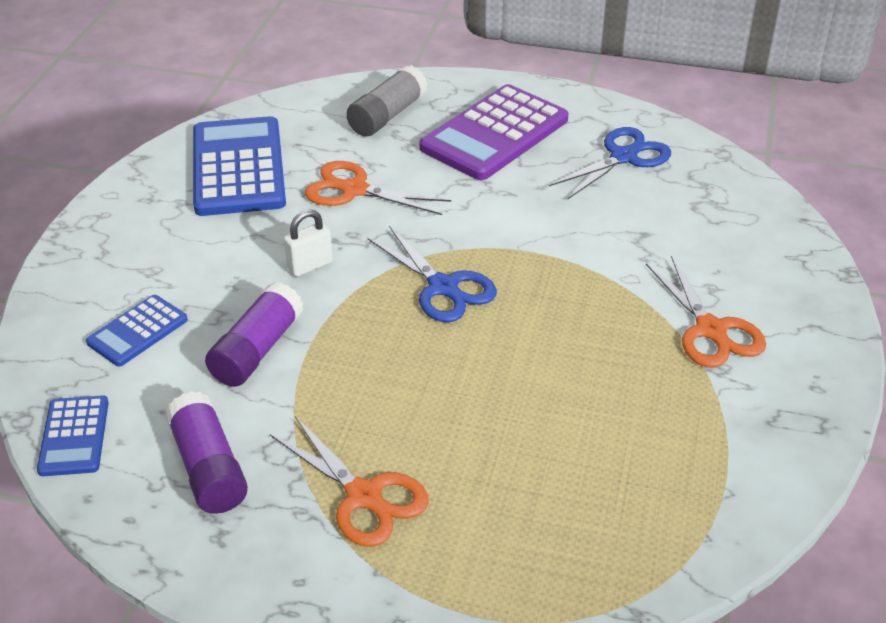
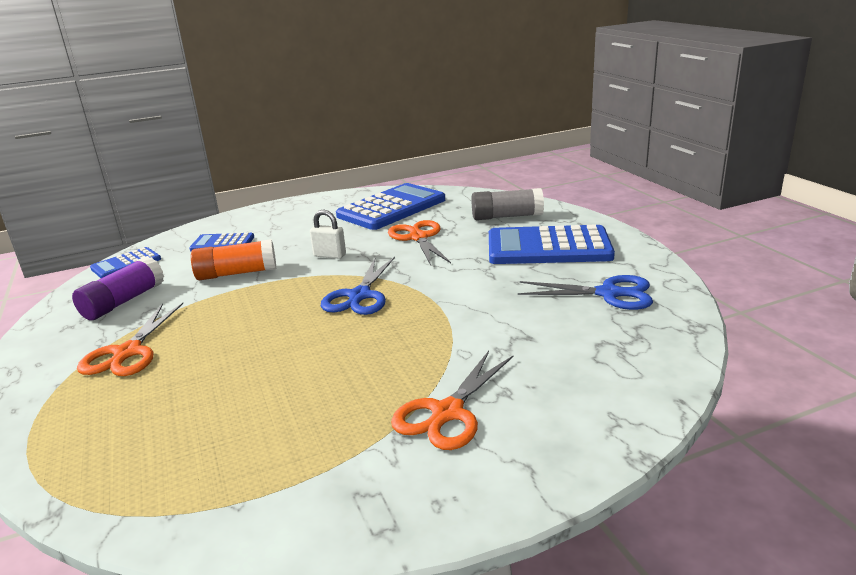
camera: 55 degrees right, 15 degrees down
purple glue stick [205,282,304,387] -> orange glue stick [191,239,276,280]
purple calculator [419,84,569,180] -> blue calculator [489,225,615,264]

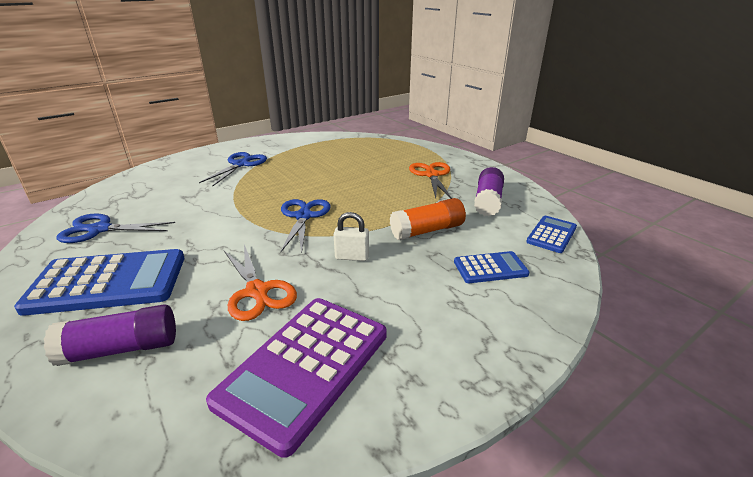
camera: 165 degrees right, 5 degrees up
blue calculator [336,183,445,230] -> purple calculator [206,298,387,458]
orange scissors [391,351,514,450] -> blue scissors [199,152,267,186]
grey glue stick [472,188,544,220] -> purple glue stick [44,304,176,366]

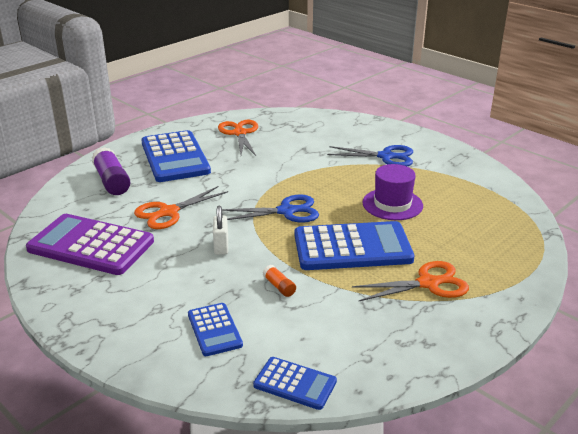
camera: 80 degrees right, 0 degrees up
blue scissors [56,213,175,243] -> orange scissors [218,120,258,156]
orange glue stick [390,198,466,240] -> orange glue stick [263,265,296,297], size x0.50
purple glue stick [474,167,504,217] -> none
none -> blue calculator [295,221,414,270]
none -> purple hat [362,164,423,220]

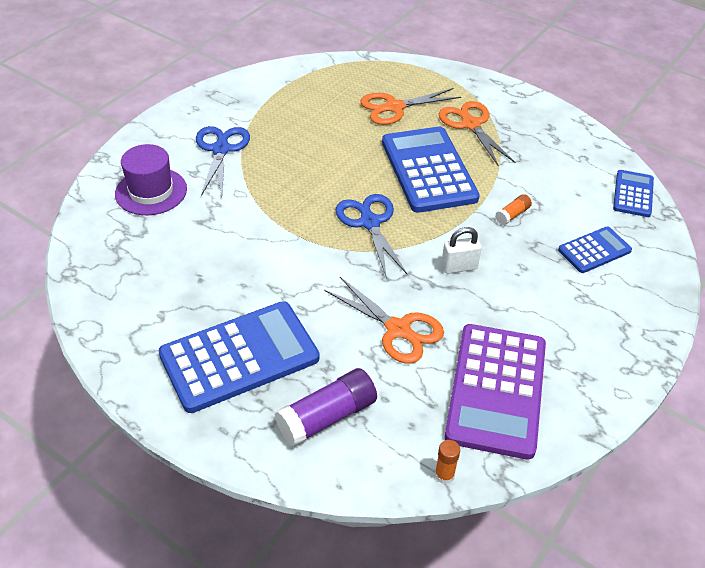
camera: 100 degrees left, 15 degrees up
orange scissors [218,120,258,156] -> orange scissors moved to [360,88,461,125]
purple hat [362,164,423,220] -> purple hat moved to [115,144,187,215]
none -> orange glue stick [435,440,460,484]

